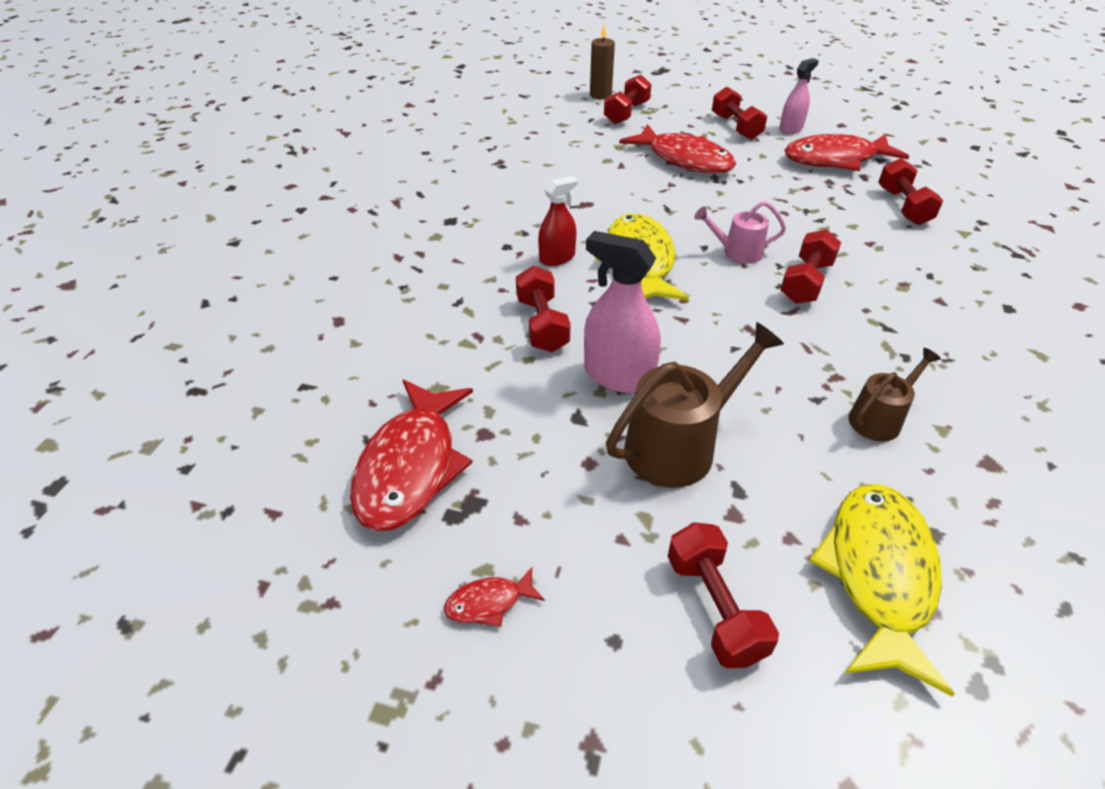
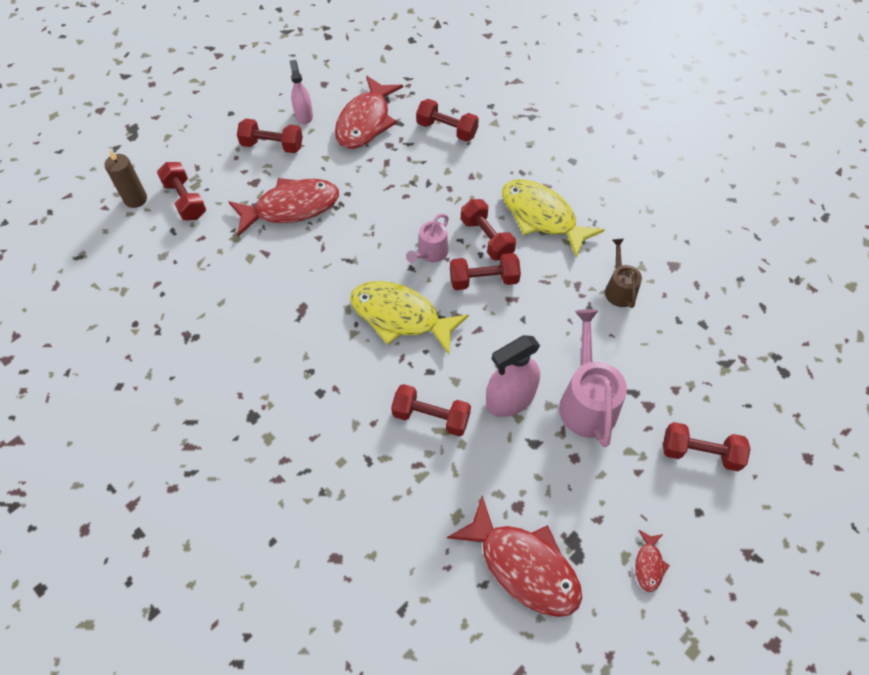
camera: 60 degrees left, 15 degrees up
red spray bottle [538,176,578,266] -> none
brown watering can [606,322,784,488] -> pink watering can [559,309,627,447]
yellow fish [809,484,955,696] -> yellow fish moved to [502,179,605,258]
none -> red dumbbell [450,253,521,290]

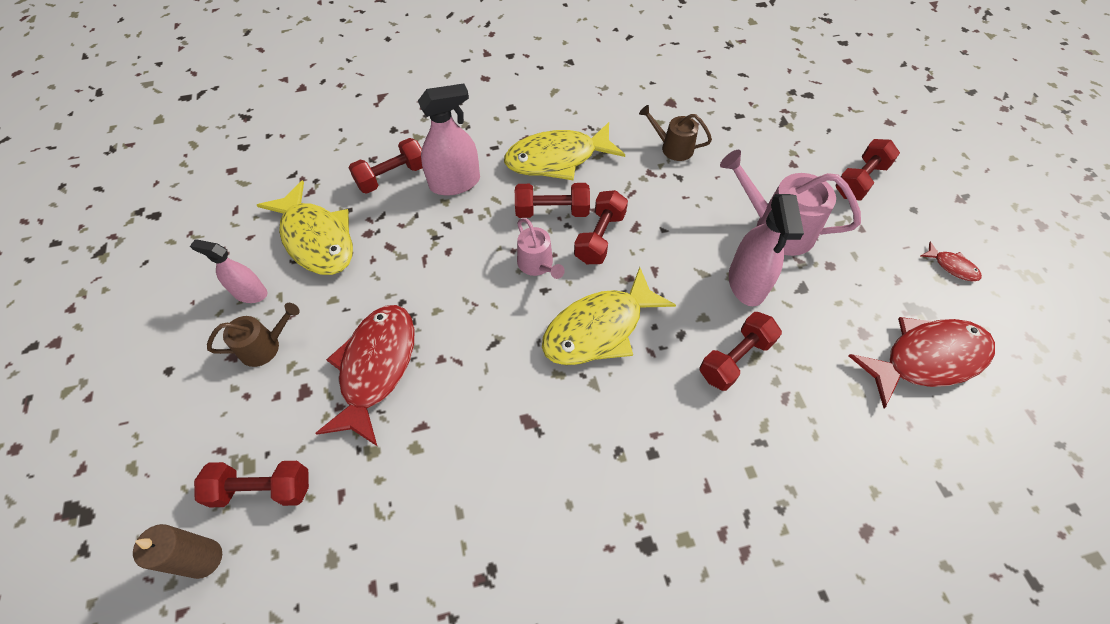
camera: 60 degrees left, 0 degrees up
red dumbbell [237,119,303,153] -> brown watering can [207,303,300,367]
red fish [335,76,403,149] -> yellow fish [257,180,353,275]
none -> pink spray bottle [418,84,480,196]

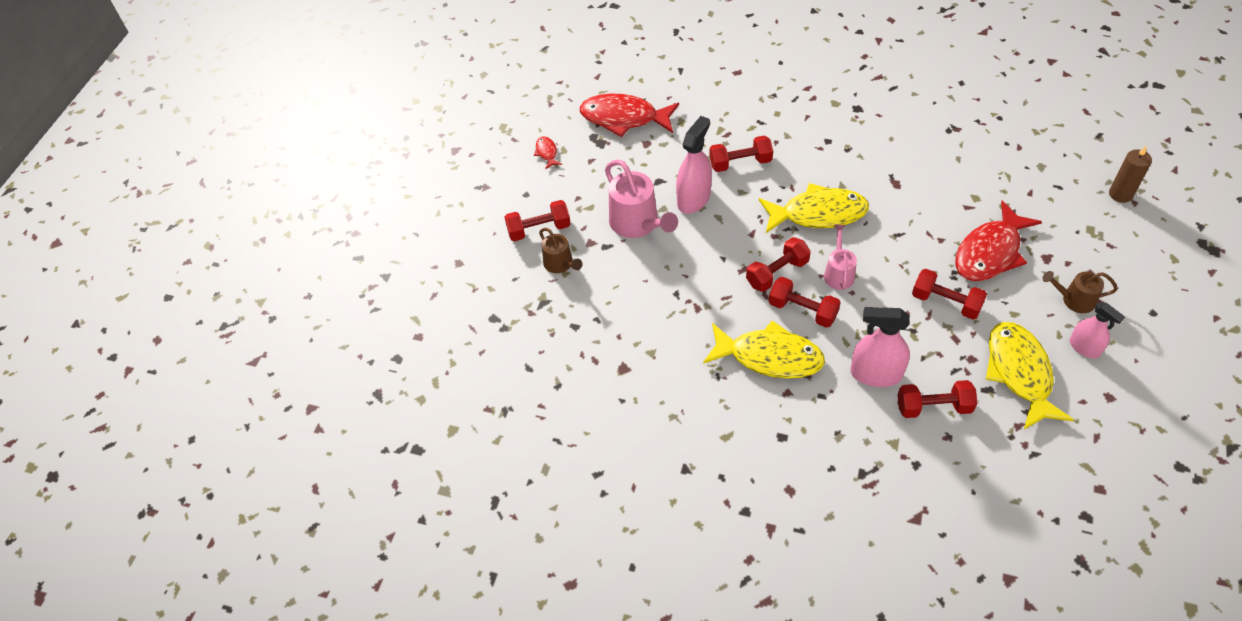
camera: 145 degrees left, 5 degrees down
red dumbbell [194,461,309,507] -> red dumbbell moved to [912,269,987,319]
brown watering can [639,105,712,161] -> brown watering can moved to [539,228,583,273]

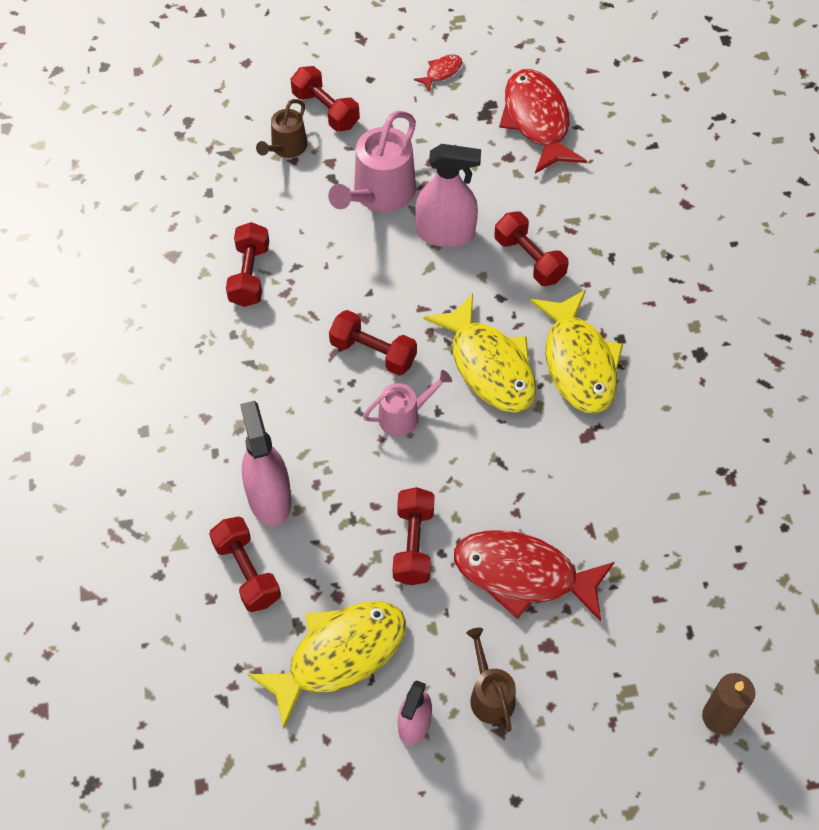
camera: 60 degrees right, 5 degrees up
yellow fish [703,321,825,379] -> yellow fish moved to [530,290,623,413]
red dumbbell [769,277,841,328] -> red dumbbell moved to [226,222,269,307]

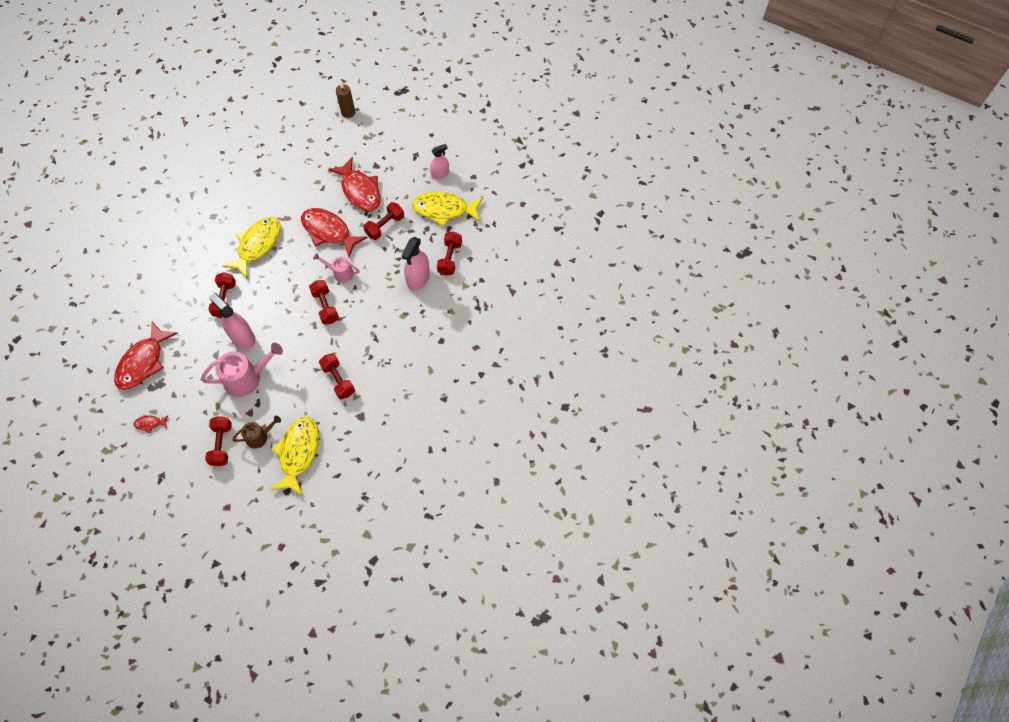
camera: 140 degrees left, 5 degrees up
red dumbbell [226,222,269,307] -> red dumbbell turned 75 degrees counterclockwise [319,353,355,399]
yellow fish [423,293,536,413] -> yellow fish moved to [270,417,319,496]
brown watering can [466,628,516,732] -> none
none -> red fish [301,208,368,257]

